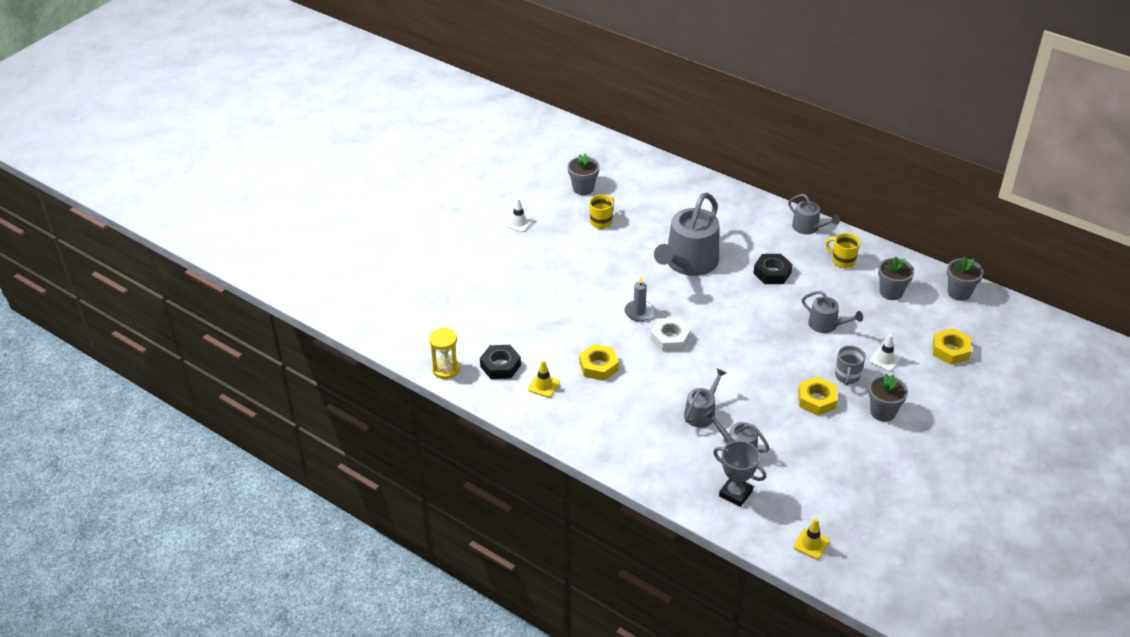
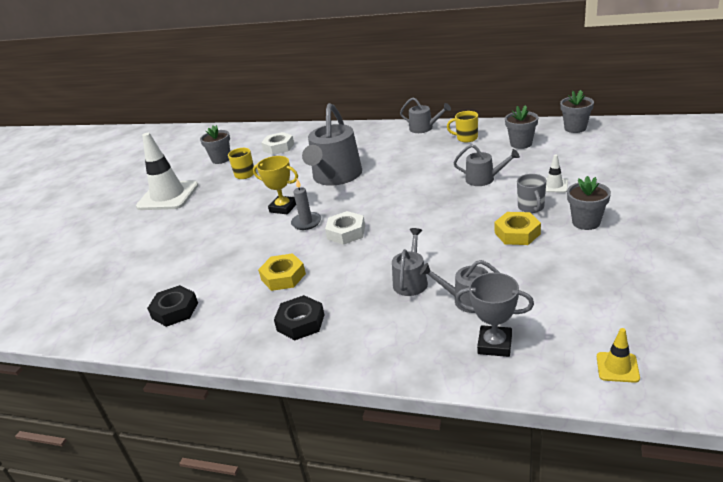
camera: 15 degrees left, 10 degrees down
yellow hourglass [429,327,460,379] -> none
white traffic cone [505,198,533,232] -> white traffic cone [136,133,199,210], size x2.30
yellow traffic cone [528,360,560,398] -> none
black nut [753,254,793,284] -> black nut moved to [274,295,325,340]
yellow nut [933,328,971,365] -> none
none -> yellow trophy [253,156,298,214]
none -> white nut [261,132,294,155]

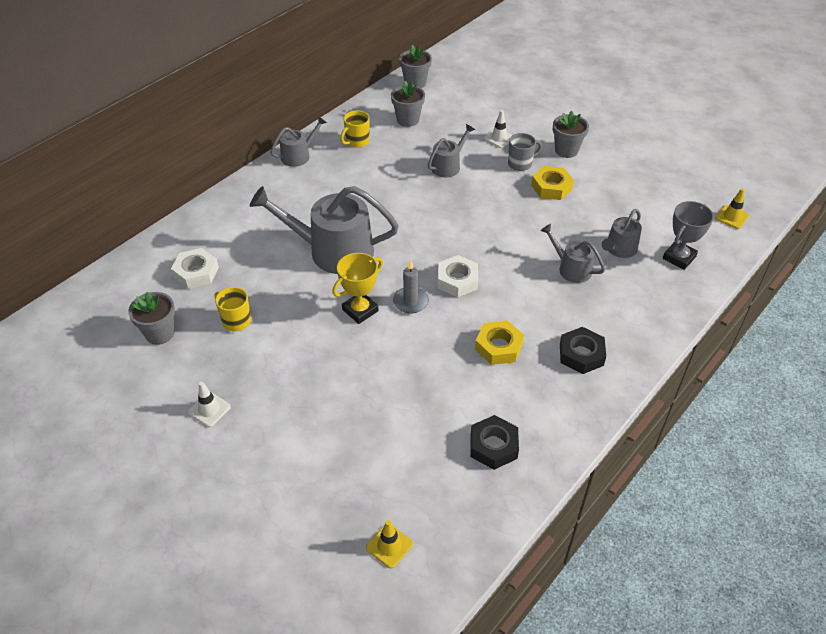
camera: 70 degrees left, 15 degrees up
white traffic cone [136,133,199,210] -> white traffic cone [188,382,231,427], size x0.43
grey watering can [302,103,362,186] -> grey watering can turned 150 degrees clockwise [250,186,399,274]
grey mug [517,174,546,213] -> grey mug turned 45 degrees counterclockwise [508,133,542,171]
none -> yellow traffic cone [366,520,413,569]

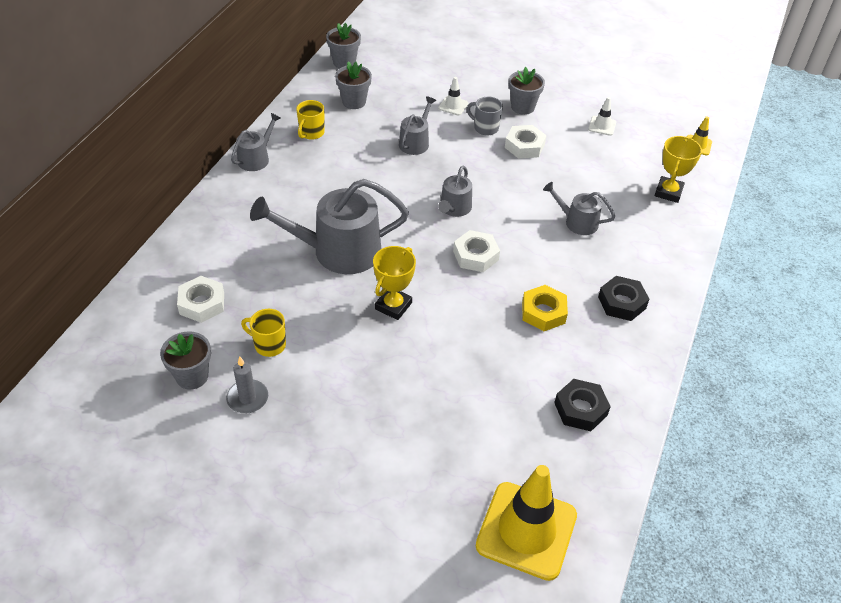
camera: 20 degrees left, 0 degrees up
white traffic cone [188,382,231,427] -> white traffic cone moved to [588,97,616,136]
yellow traffic cone [366,520,413,569] -> yellow traffic cone [476,465,577,581], size x2.30
grey candle [393,260,429,314] -> grey candle moved to [226,357,268,413]
grey mug [508,133,542,171] -> grey mug turned 105 degrees counterclockwise [467,97,503,136]
yellow nut [531,166,574,200] -> white nut [505,125,547,159]
grey watering can [602,209,642,258] -> grey watering can moved to [438,166,472,217]
grey trophy [663,201,714,270] -> yellow trophy [655,136,702,203]

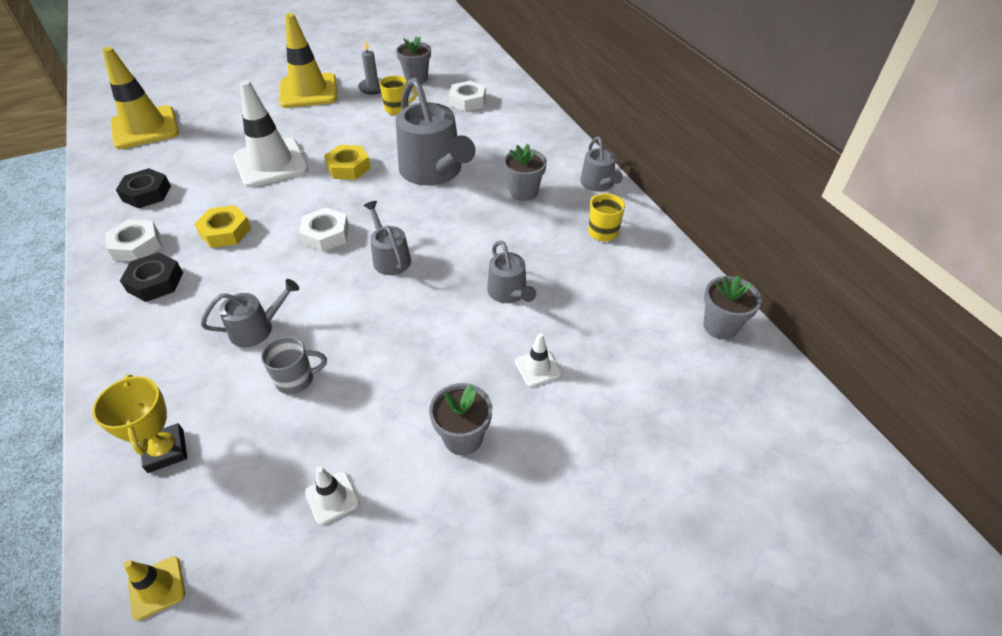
camera: 135 degrees right, 0 degrees up
grey watering can [250,179,409,274] -> grey watering can turned 120 degrees clockwise [396,77,475,185]
grey flower pot [335,62,372,109] -> grey flower pot moved to [503,144,547,201]
yellow trophy [373,246,416,320] -> yellow nut [324,145,371,180]
grey mug [467,97,503,136] -> grey mug moved to [261,336,327,394]
white nut [505,125,547,159] -> white nut moved to [105,219,161,261]
none -> white traffic cone [234,80,309,188]
none -> yellow traffic cone [279,13,337,108]

